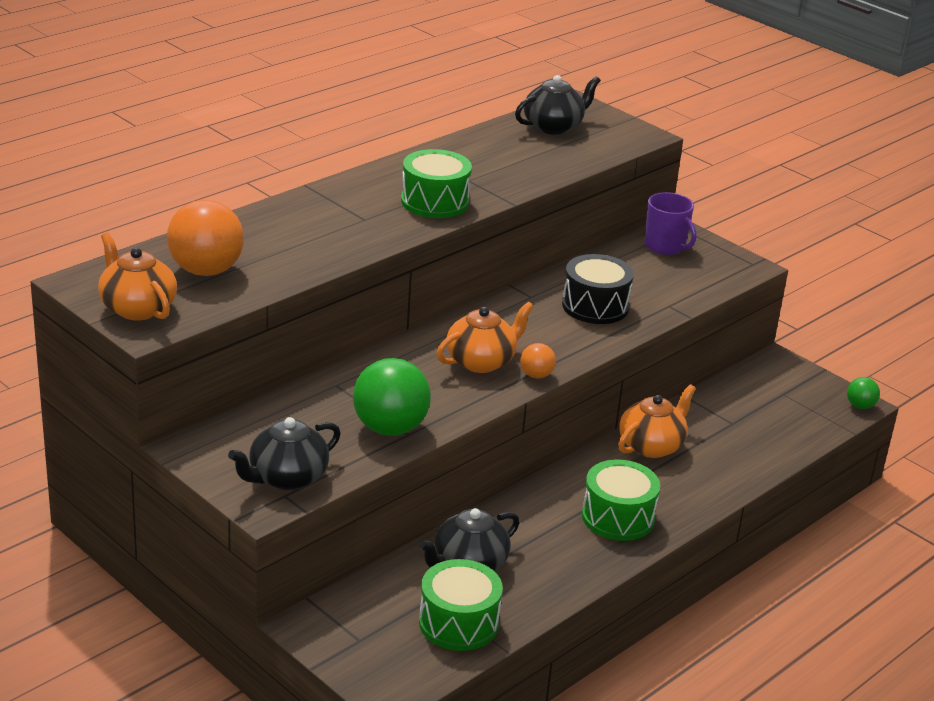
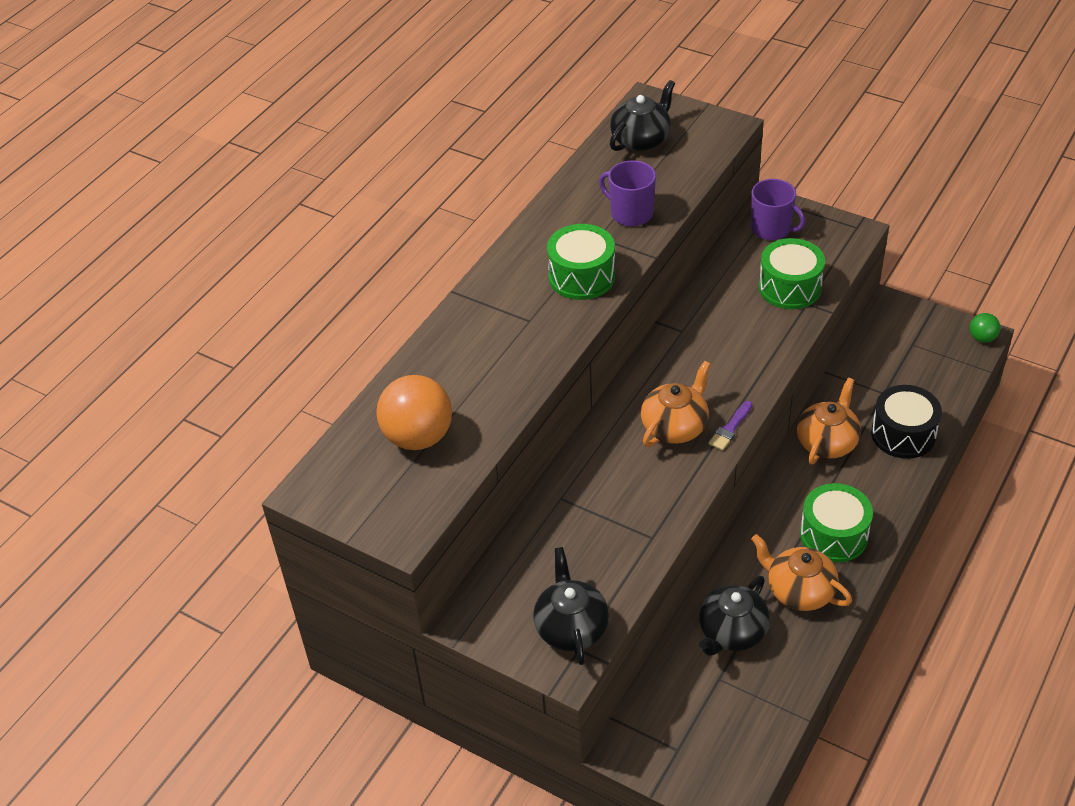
camera: 10 degrees left, 15 degrees up
orange teapot [98,233,177,320] -> orange teapot moved to [751,534,852,611]
black teapot [228,417,341,490] -> black teapot turned 135 degrees clockwise [533,547,609,665]
green ball [353,358,431,436] -> none
green drum [419,559,503,651] -> green drum moved to [759,238,825,309]
orange ball [520,343,556,379] -> purple brush [708,401,753,451]
black drum [562,254,634,324] -> black drum moved to [871,385,942,459]
none -> purple mug [599,161,656,226]

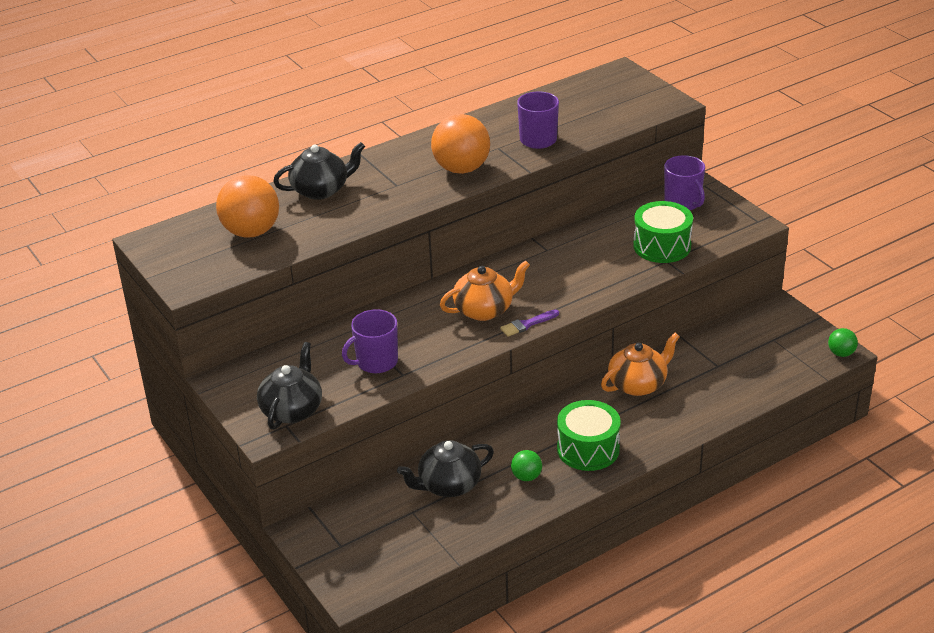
camera: 25 degrees right, 10 degrees down
green drum [547,224,615,300] -> orange ball [431,114,490,174]
black teapot [610,80,675,151] -> black teapot moved to [273,142,365,200]
orange teapot [751,534,852,611] -> green ball [511,450,542,481]
black drum [871,385,942,459] -> none
none -> purple mug [342,309,398,373]

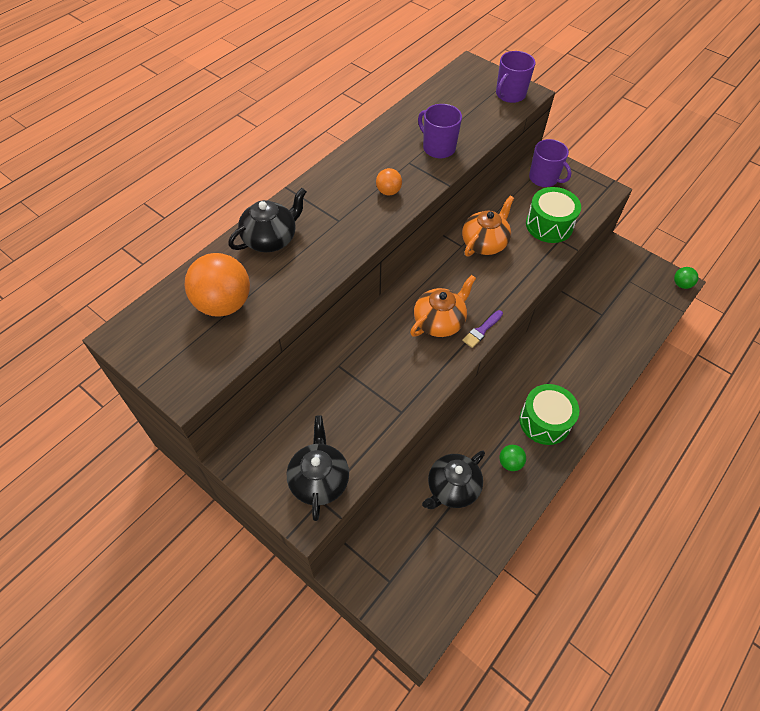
camera: 20 degrees left, 20 degrees up
purple mug [342,309,398,373] -> purple mug moved to [496,51,535,103]
orange ball [431,114,490,174] -> orange ball [376,168,402,196], size x0.49
orange teapot [601,333,680,396] -> orange teapot moved to [462,196,514,257]

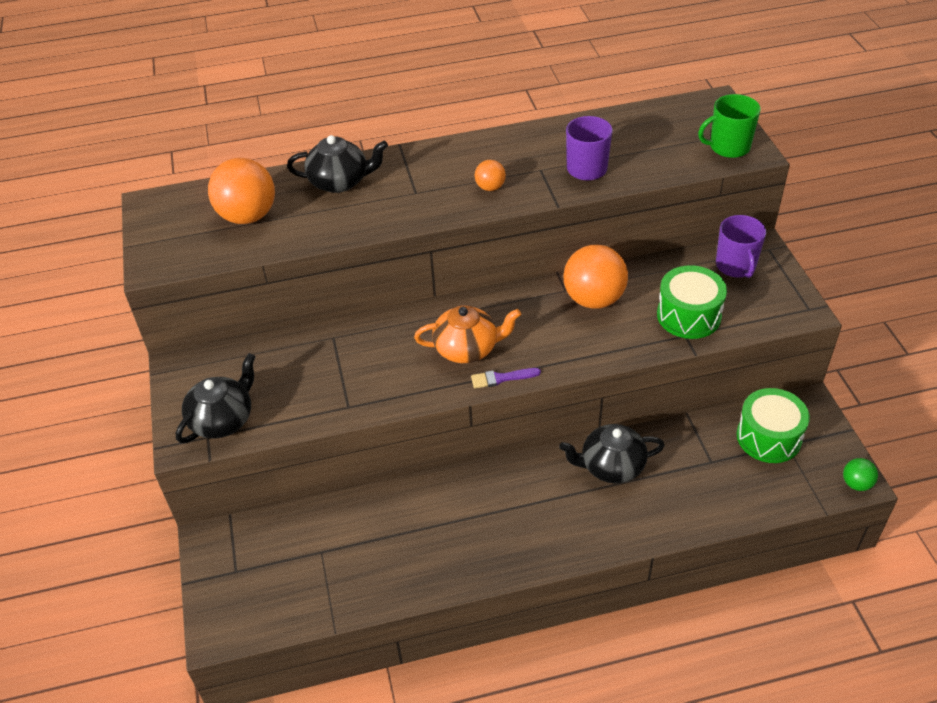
camera: 40 degrees right, 10 degrees down
black teapot [422,450,485,509] -> black teapot moved to [559,424,665,484]
orange teapot [462,196,514,257] -> orange ball [563,245,628,309]
purple mug [496,51,535,103] -> green mug [698,94,761,158]
green ball [500,445,526,471] -> none
green drum [519,384,579,445] -> green drum moved to [737,388,810,463]

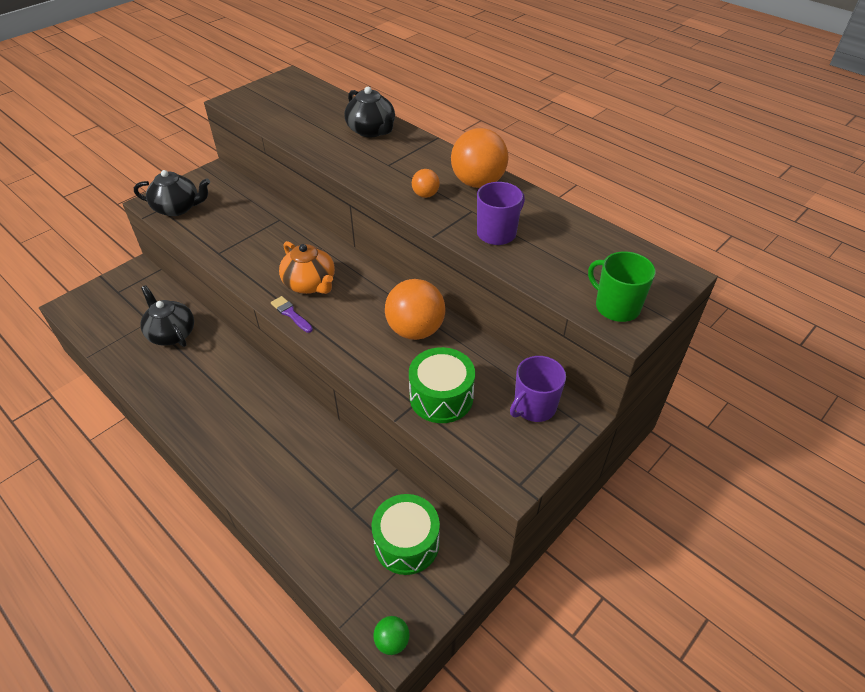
camera: 55 degrees right, 0 degrees up
orange ball [208,158,275,224] -> orange ball moved to [451,128,508,188]
black teapot [559,424,665,484] -> black teapot moved to [140,285,194,347]

